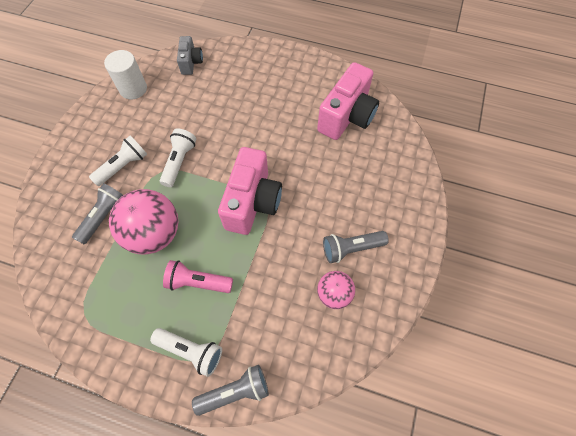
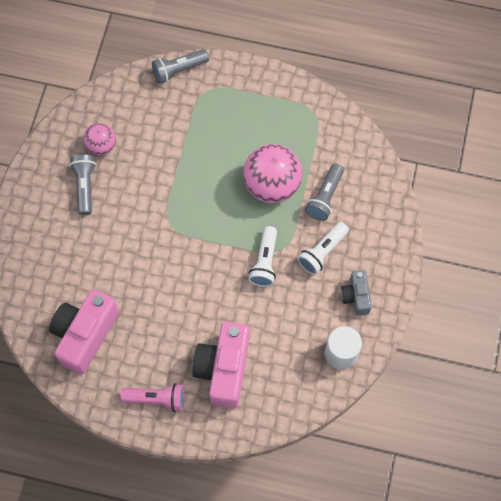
camera: 175 degrees right, 5 degrees up
white flashlight [150,328,222,377] -> none
pink flashlight [163,260,233,293] -> pink flashlight moved to [120,383,185,412]
grey camera [177,36,203,75] -> grey camera moved to [341,270,372,316]
pink camera [218,147,282,235] -> pink camera moved to [192,322,249,409]
grey flashlight [323,231,389,263] -> grey flashlight turned 75 degrees counterclockwise [69,154,96,215]

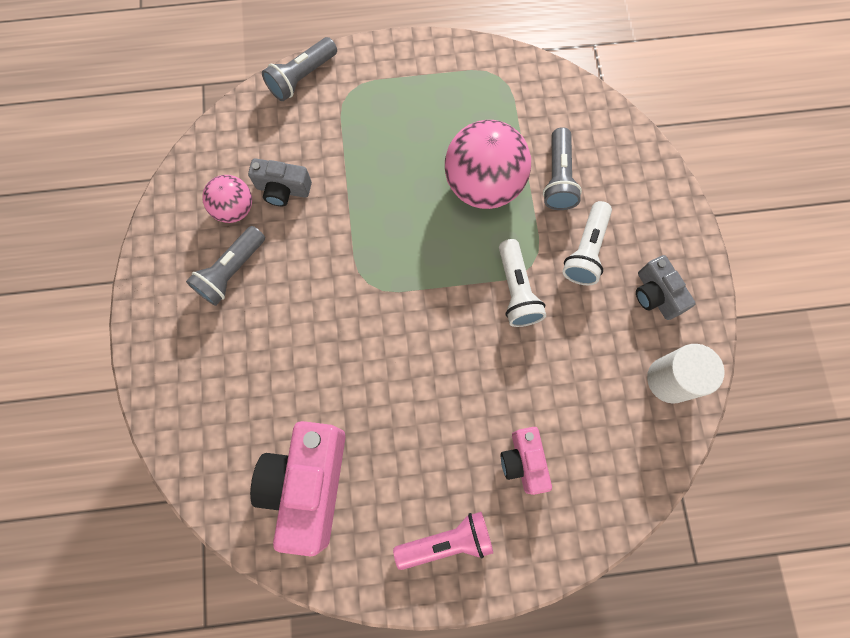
camera: 20 degrees left, 5 degrees up
grey flashlight [69,154,96,215] -> grey flashlight turned 120 degrees counterclockwise [186,226,265,306]
pink camera [192,322,249,409] -> pink camera [501,427,552,495], size x0.54
none -> grey camera [248,158,312,206]

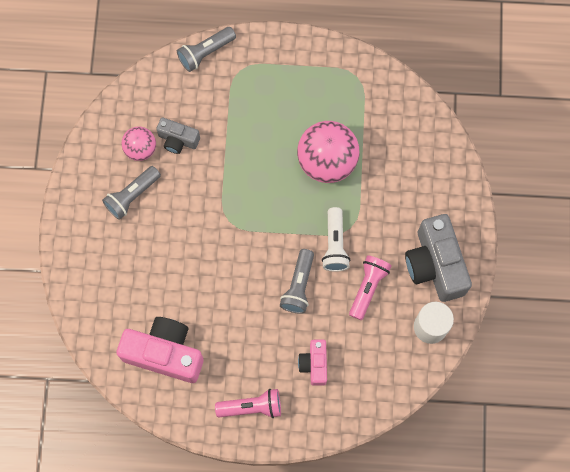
camera: 10 degrees right, 0 degrees up
pink camera [250,421,346,557] -> pink camera turned 90 degrees clockwise [117,317,204,383]
grey flashlight [543,127,582,210] -> grey flashlight moved to [280,249,314,314]
white flashlight [562,201,612,285] -> none
grey camera [636,255,696,320] -> grey camera [405,214,472,302], size x1.86
none -> pink flashlight [349,255,392,320]

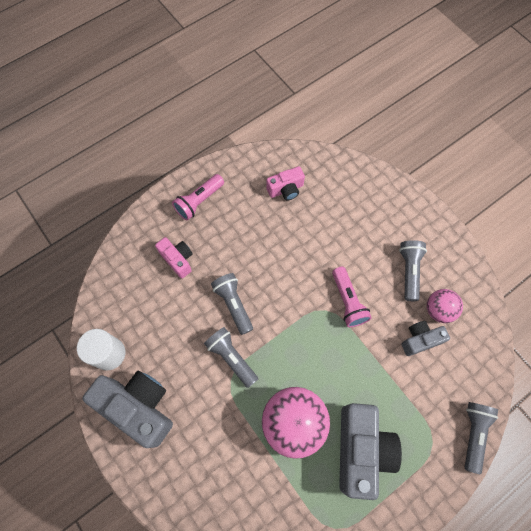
camera: 140 degrees right, 5 degrees down
pink camera [117,317,204,383] -> pink camera [266,166,305,201], size x0.54
white flashlight [322,207,350,272] -> grey flashlight [204,327,258,388]
pink flashlight [349,255,392,320] -> pink flashlight moved to [332,267,372,327]
none -> grey camera [339,403,402,500]

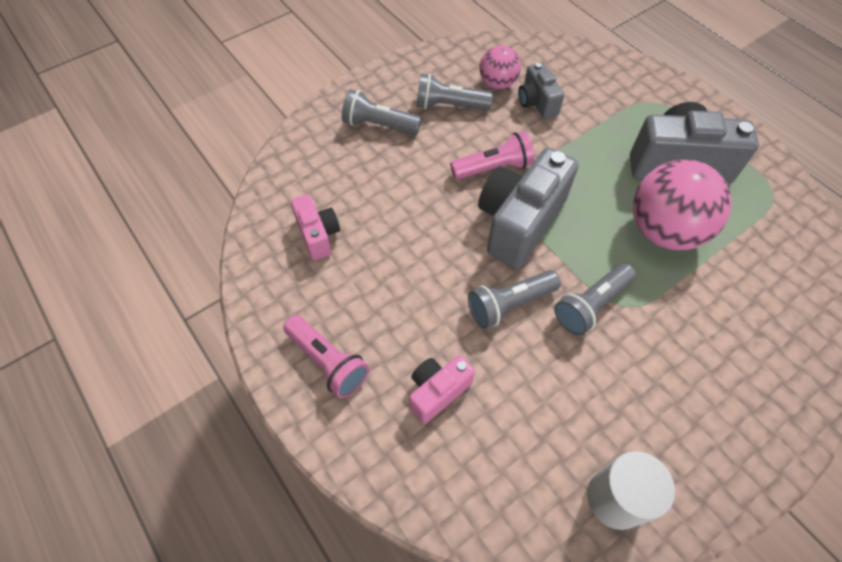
camera: 90 degrees left, 10 degrees down
grey camera [82,371,173,448] -> grey camera moved to [478,147,578,268]
grey flashlight [465,402,498,474] -> grey flashlight moved to [342,89,421,134]

